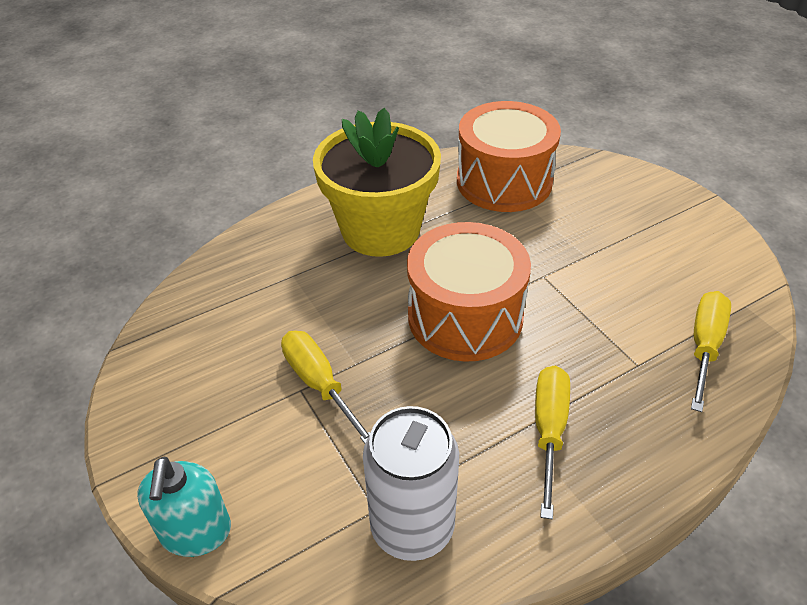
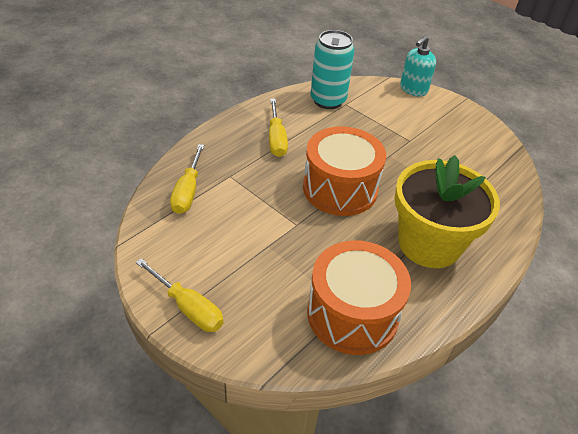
camera: 160 degrees right, 0 degrees up
turquoise soap dispenser [137,457,231,557] -> turquoise soap dispenser turned 120 degrees counterclockwise [400,35,436,96]
yellow screwdriver [281,331,370,444] -> yellow screwdriver moved to [136,258,223,332]
white can [363,406,459,561] -> turquoise can [311,30,355,109]

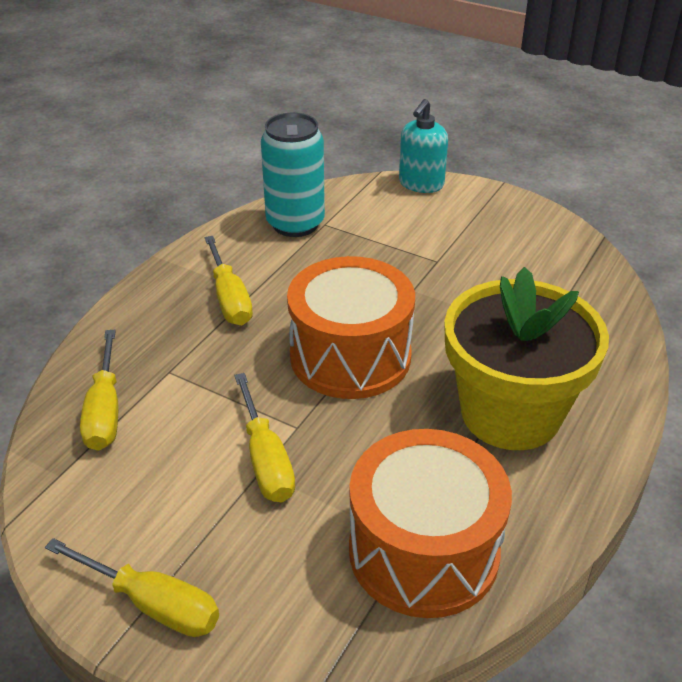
camera: 10 degrees left, 5 degrees down
none -> yellow screwdriver [234,373,295,502]

